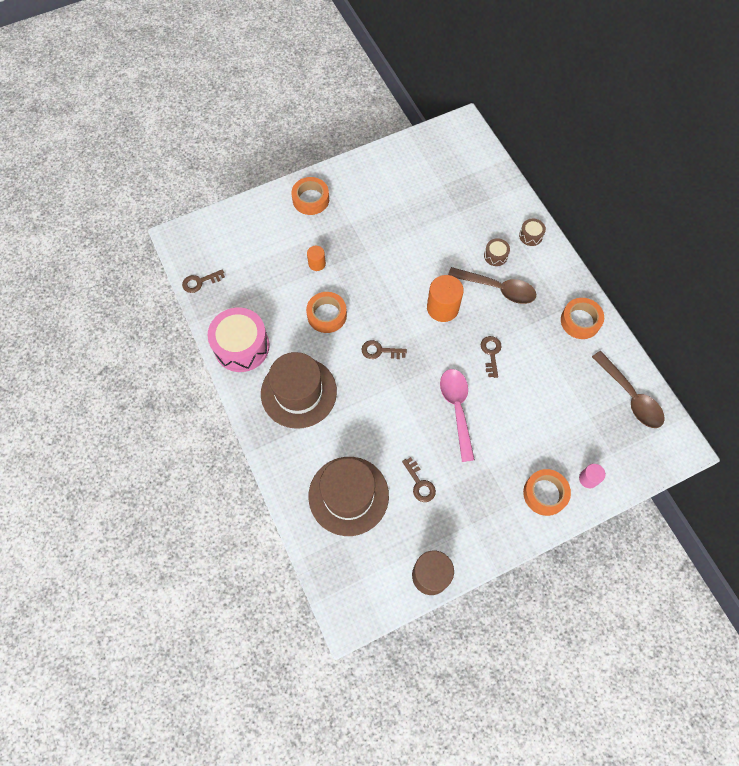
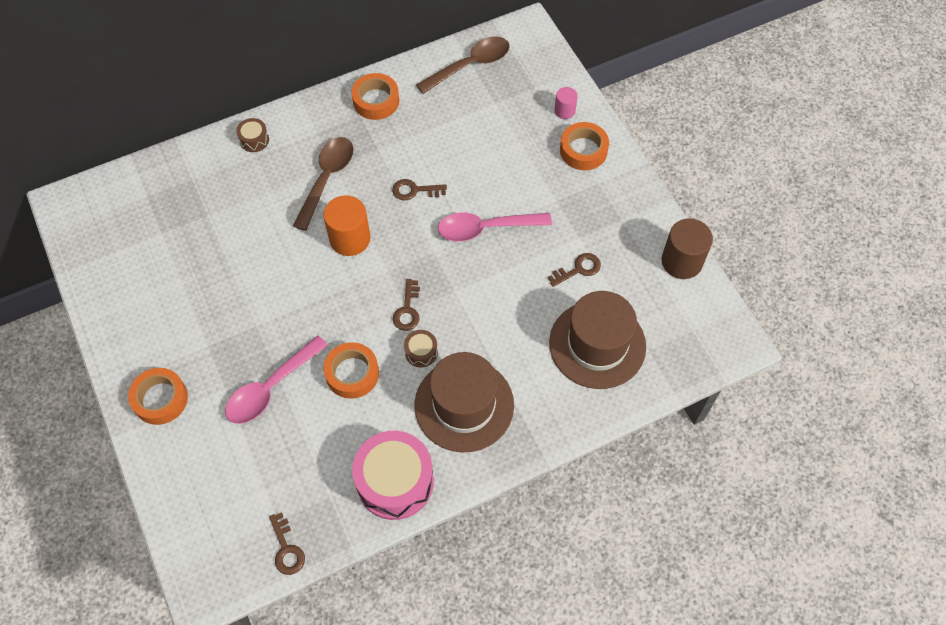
camera: 90 degrees left, 5 degrees down
orange cylinder [307,246,326,271] -> pink spoon [225,335,328,424]
brown drum [484,238,510,266] -> brown drum moved to [404,330,438,368]

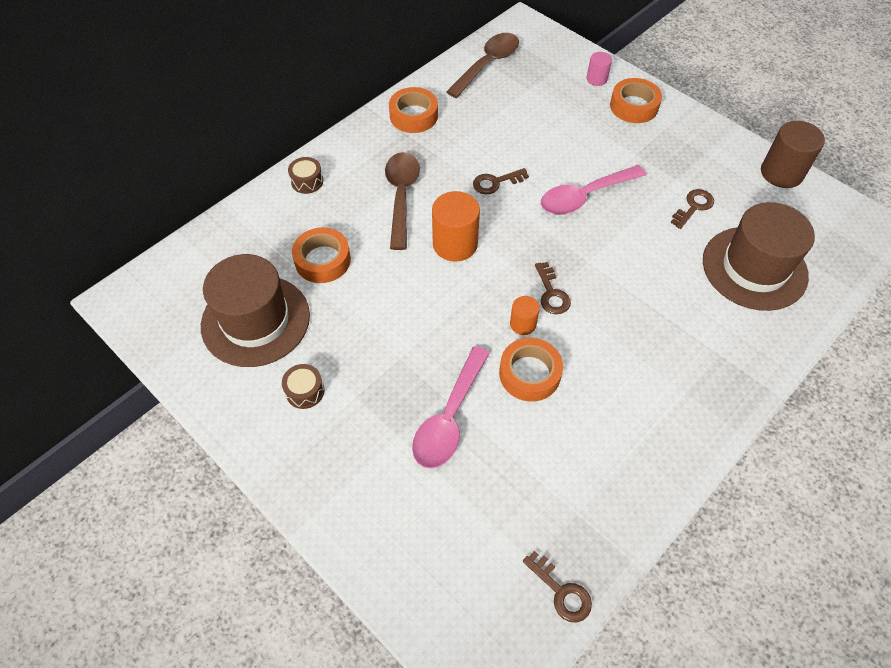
camera: 20 degrees left, 5 degrees down
orange tape [128,368,188,425] -> orange tape moved to [292,227,351,283]
pink drum [352,431,434,520] -> none
brown drum [404,330,438,368] -> brown drum moved to [282,364,324,409]
brown hat [414,352,514,452] -> brown hat moved to [201,254,310,367]
none -> orange cylinder [510,296,540,335]

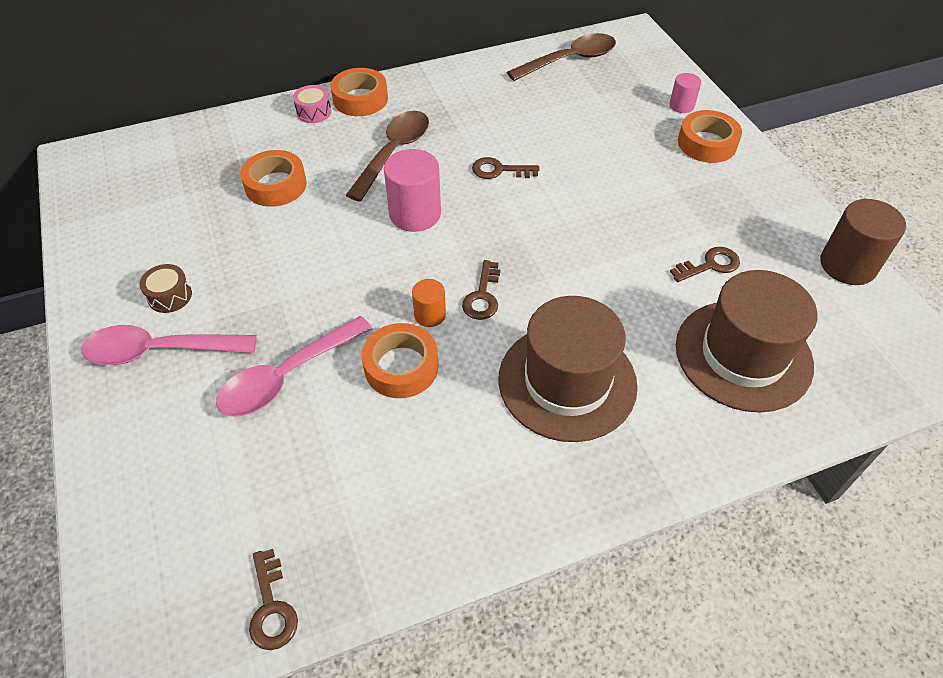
camera: 25 degrees right, 5 degrees down
brown hat [201,254,310,367] -> brown hat moved to [498,296,638,442]
brown drum [288,157,323,194] -> pink drum [293,85,331,123]
orange tape [389,87,438,133] -> orange tape moved to [330,68,388,116]
orange cylinder [432,191,480,262] -> pink cylinder [384,149,441,232]
pink spoon [541,165,646,215] -> pink spoon moved to [81,325,257,365]

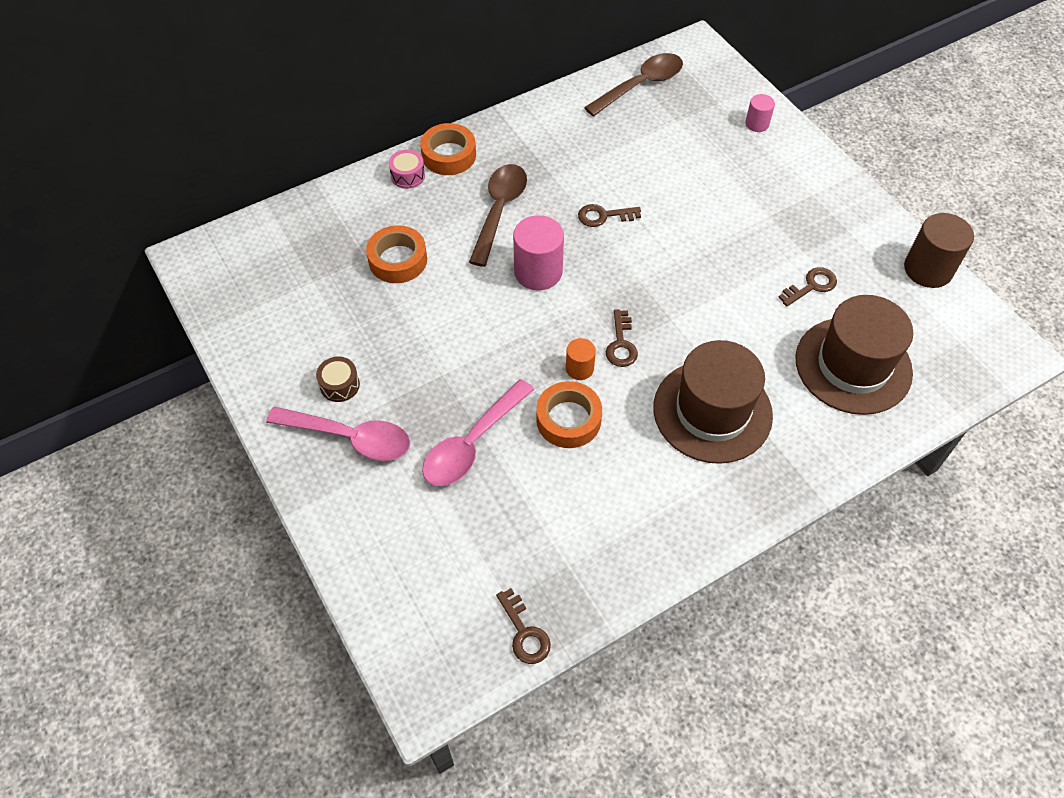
camera: 10 degrees left, 5 degrees up
pink spoon [81,325,257,365] -> pink spoon turned 150 degrees counterclockwise [266,406,410,461]
orange tape [678,110,742,163] -> none

